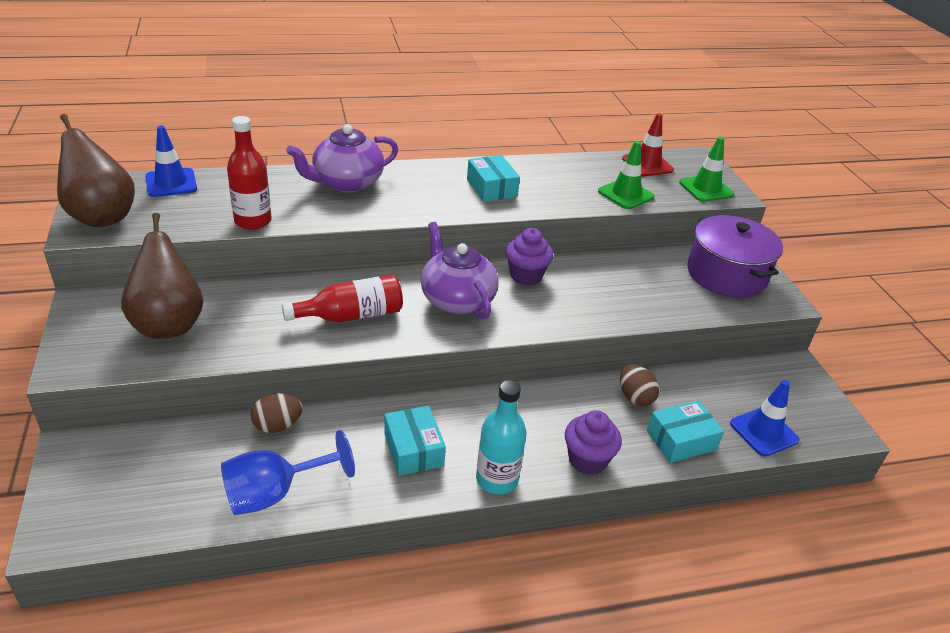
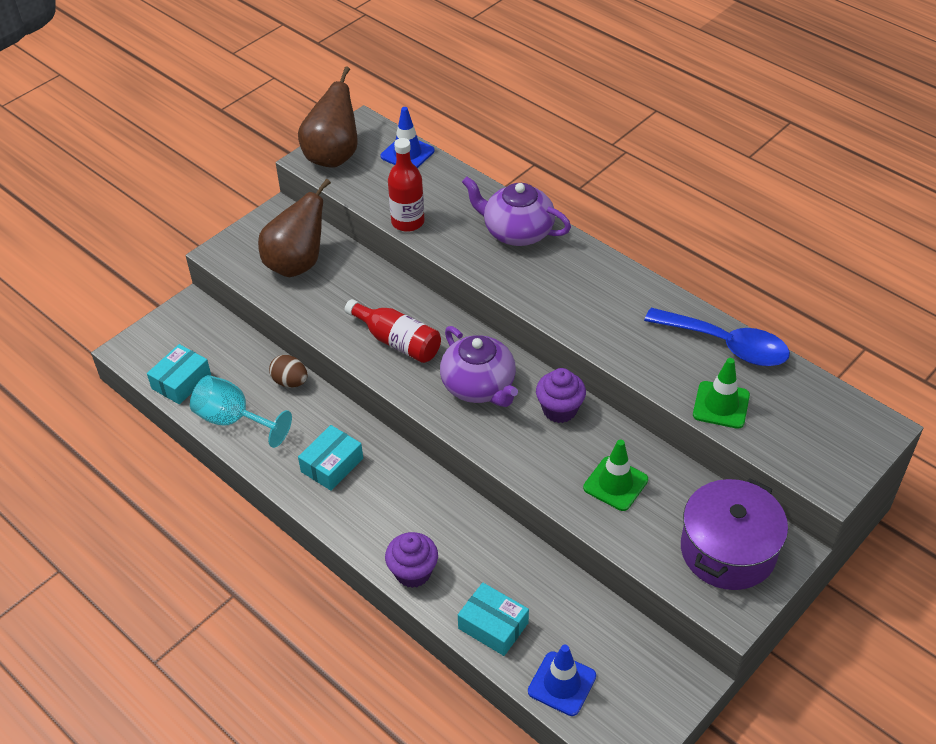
camera: 60 degrees right, 10 degrees up
blue goblet [221,430,355,515] -> turquoise goblet [190,375,292,448]
purple teapot [421,222,499,319] -> purple teapot turned 120 degrees clockwise [440,326,518,407]
turquoise box [467,155,520,202] -> turquoise box moved to [147,344,211,404]
turquoise bottle [476,380,526,495] -> none
brown egg [620,365,659,406] -> none
red traffic cone [622,113,674,176] -> none
green traffic cone [679,137,734,202] -> green traffic cone moved to [583,439,648,511]
none -> blue spoon [644,308,790,366]

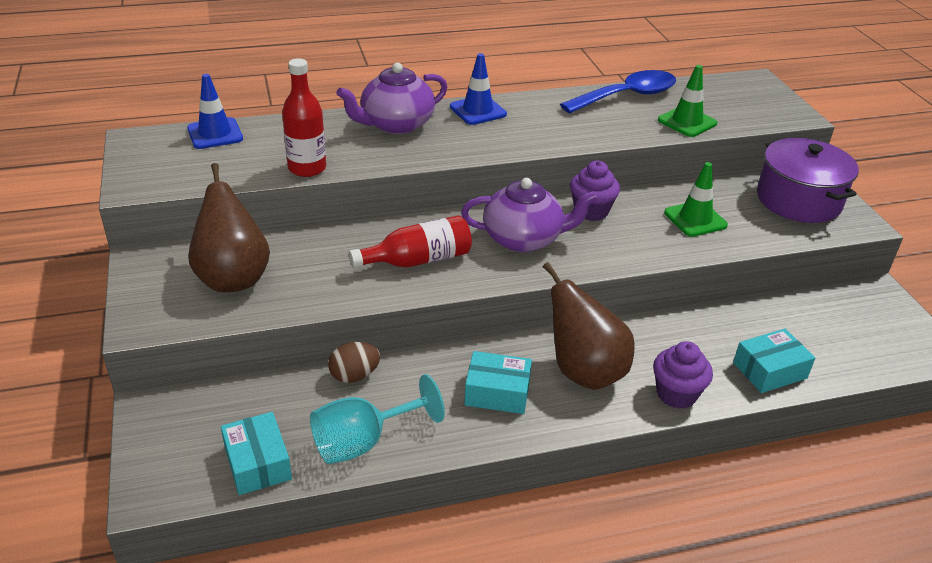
camera: 60 degrees left, 10 degrees down
brown pear [298,66,358,167] -> brown pear moved to [543,262,635,390]
turquoise box [298,425,363,491] -> turquoise box turned 60 degrees counterclockwise [464,351,532,414]
blue traffic cone [528,645,596,716] -> blue traffic cone moved to [450,53,507,125]

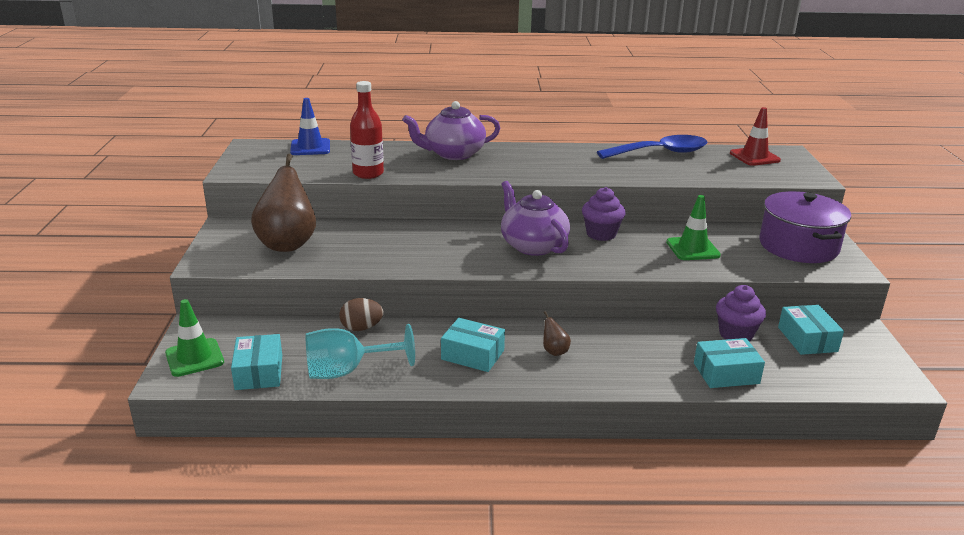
camera: 15 degrees right, 10 degrees down
red bottle [349,215,472,268] -> none
blue traffic cone [450,53,507,125] -> none
purple teapot [461,178,598,252] -> purple teapot turned 135 degrees counterclockwise [501,181,570,256]
brown pear [543,262,635,390] -> brown pear [543,311,571,356], size x0.40
purple cupcake [653,341,713,409] -> purple cupcake moved to [716,285,766,342]
green traffic cone [658,65,717,137] -> green traffic cone moved to [165,299,224,377]
none -> red traffic cone [730,107,781,166]
none -> turquoise box [778,305,844,355]

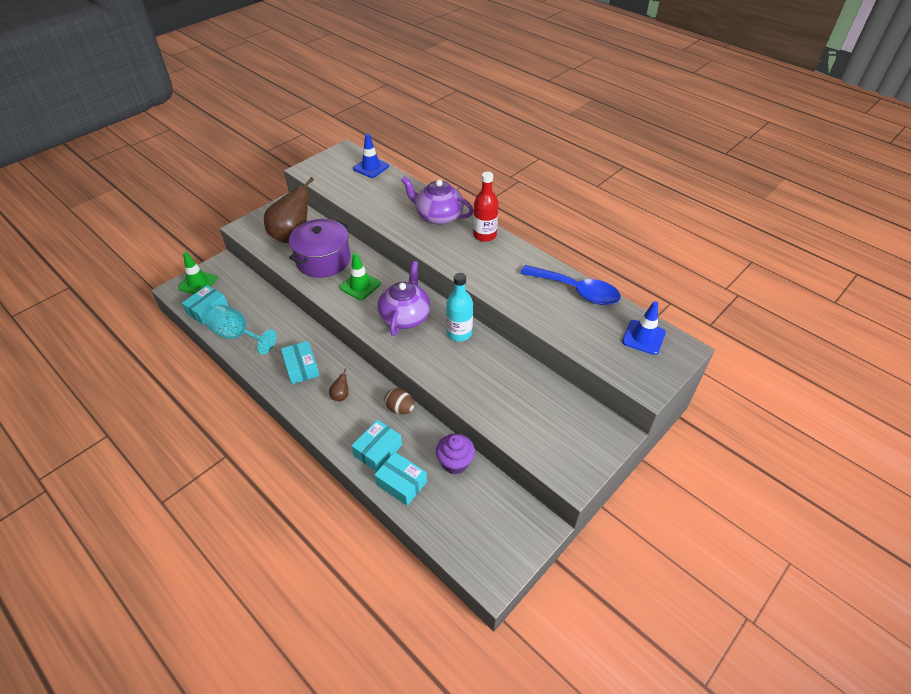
camera: 45 degrees right, 20 degrees up
brown egg [339,298,383,331] -> brown egg moved to [385,388,414,414]
red bottle [350,81,384,179] -> red bottle moved to [473,172,499,242]
purple cupcake [582,187,626,241] -> turquoise bottle [446,273,473,341]
green traffic cone [666,195,721,260] -> green traffic cone moved to [339,252,381,300]
red traffic cone [730,107,781,166] -> blue traffic cone [622,301,666,355]
purple pot [759,191,851,263] -> purple pot moved to [289,219,350,278]
turquoise box [778,305,844,355] -> turquoise box moved to [351,420,402,472]

